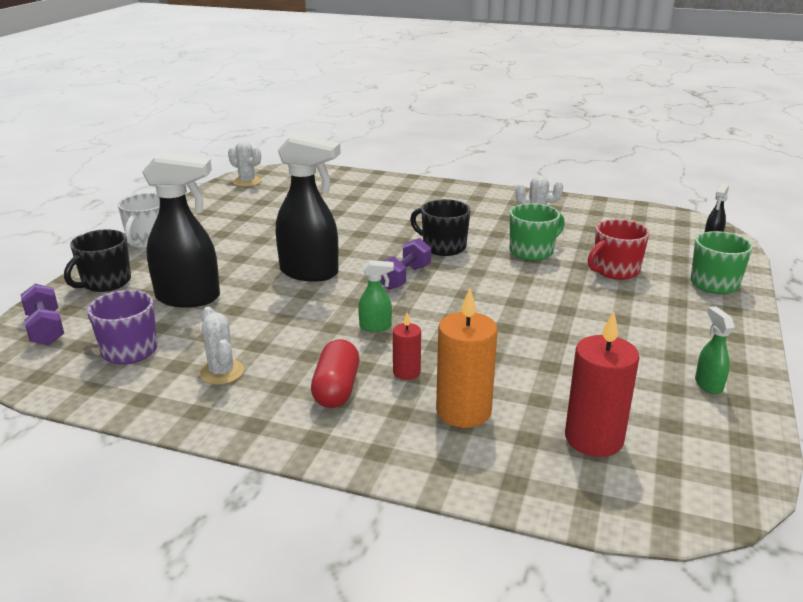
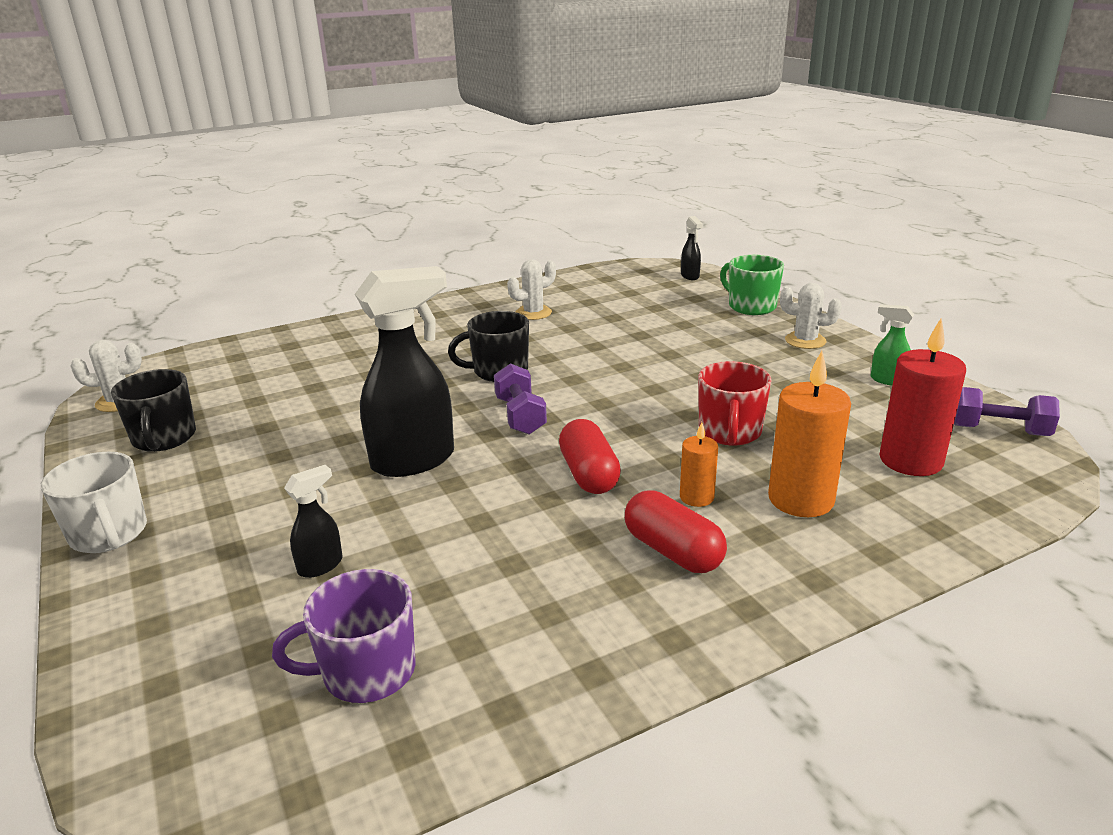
camera: 45 degrees left, 0 degrees up
purple dumbbell [21,284,64,345] -> purple dumbbell moved to [954,387,1060,436]
black mug [64,229,131,292] -> black mug moved to [111,369,196,452]
black spray bottle [142,152,220,307] -> black spray bottle [284,465,343,578], size x0.46
white cactus [199,307,244,385] -> white cactus moved to [780,283,842,349]
green spray bottle [358,260,394,332] -> red capsule [559,419,621,494]
red candle [393,313,421,380] -> orange candle [680,422,718,507]
green mug [510,203,565,261] -> none
red mug [588,219,650,280] -> red mug moved to [698,361,772,446]

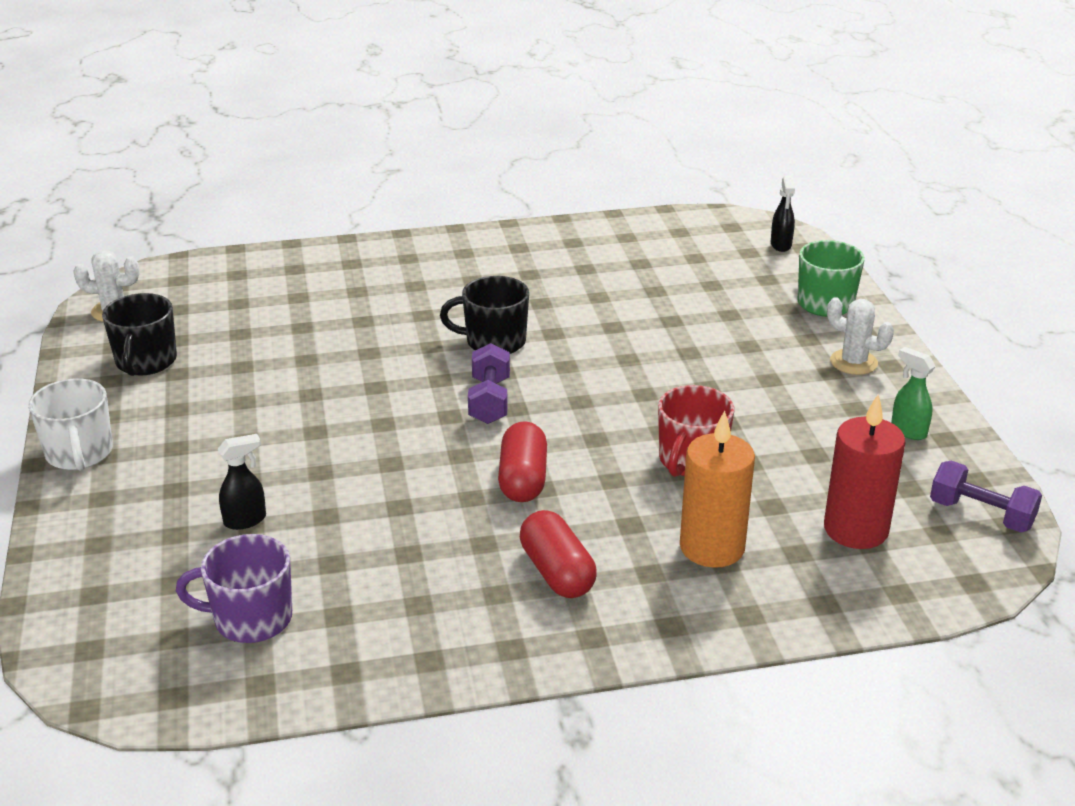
camera: 15 degrees right, 5 degrees up
black spray bottle [355,266,454,477] -> none
white cactus [507,259,556,320] -> none
orange candle [680,422,718,507] -> none

